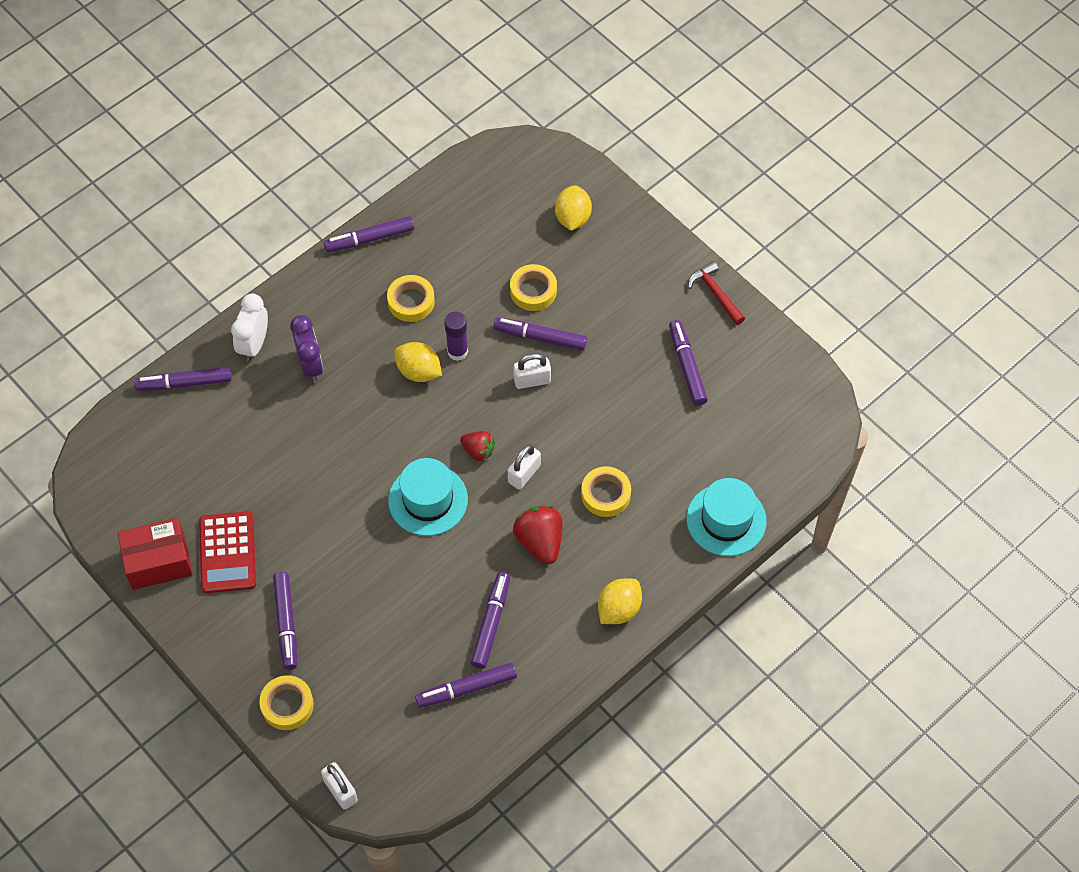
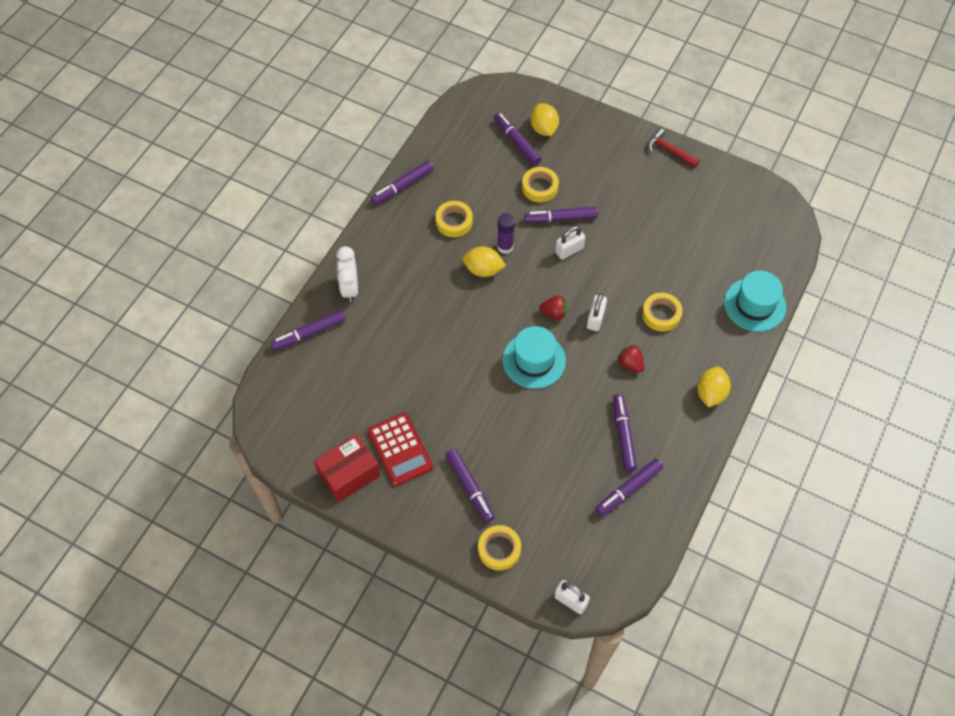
camera: 20 degrees left, 0 degrees up
purple clock [290,315,323,383] -> none
red strawberry [513,505,563,564] -> red strawberry [617,345,644,373], size x0.62
purple marker [669,320,708,406] -> purple marker moved to [494,112,541,165]

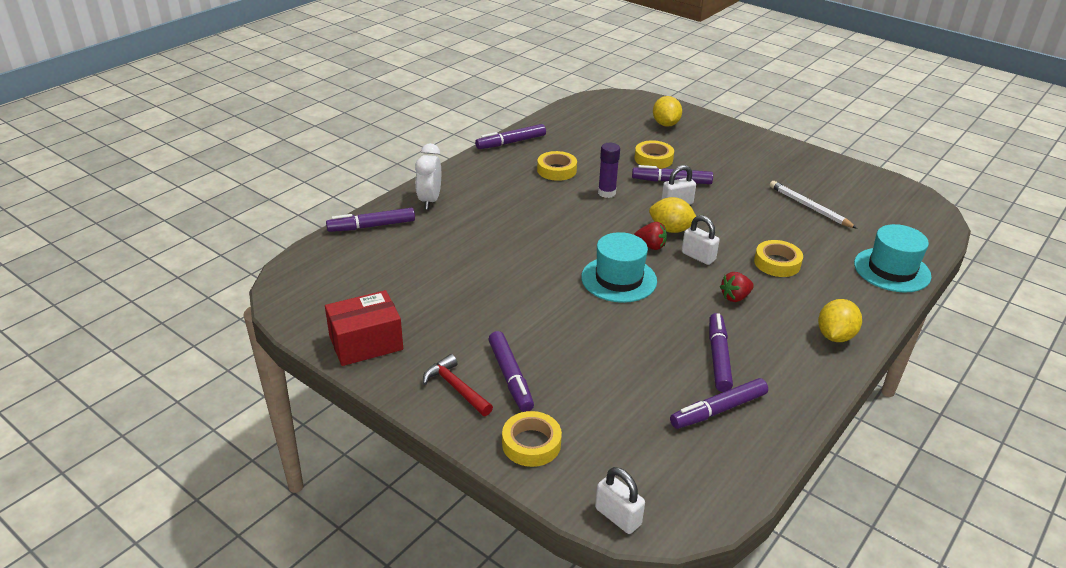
camera: 10 degrees right, 25 degrees down
red calculator [367,413,433,486] -> none
yellow lemon [463,246,506,277] -> yellow lemon moved to [649,197,696,233]
purple marker [494,112,541,165] -> none
white padlock [587,293,607,331] -> white padlock turned 75 degrees counterclockwise [682,215,720,265]
red strawberry [617,345,644,373] -> red strawberry turned 90 degrees counterclockwise [720,272,754,302]
red hammer [647,128,700,168] -> red hammer moved to [423,354,493,416]
none -> white pencil [770,181,857,229]

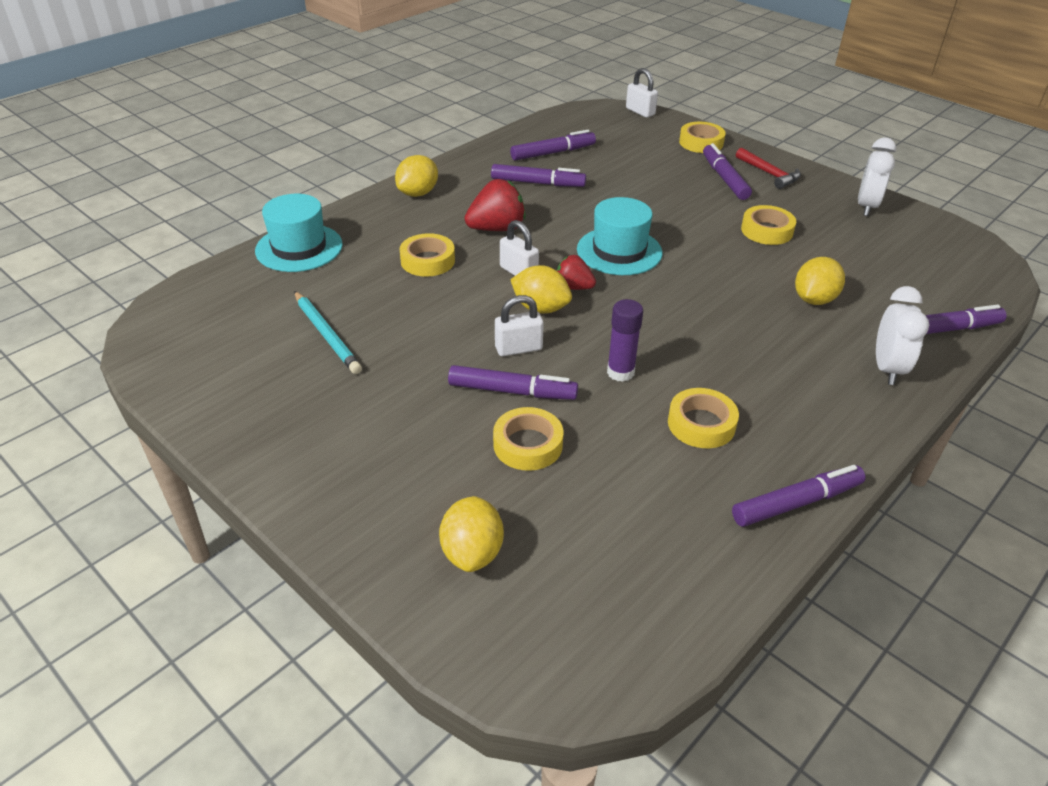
camera: 175 degrees left, 5 degrees up
red box [325,290,403,366] -> white clock [858,138,896,216]
purple marker [709,313,733,392] -> purple marker turned 90 degrees counterclockwise [491,164,586,187]
red strawberry [720,272,754,302] -> red strawberry [465,179,526,231], size x1.61
white pencil [770,181,857,229] -> turquoise pencil [294,291,362,374]
none -> yellow tape [741,205,796,245]
none -> yellow lemon [795,257,845,305]

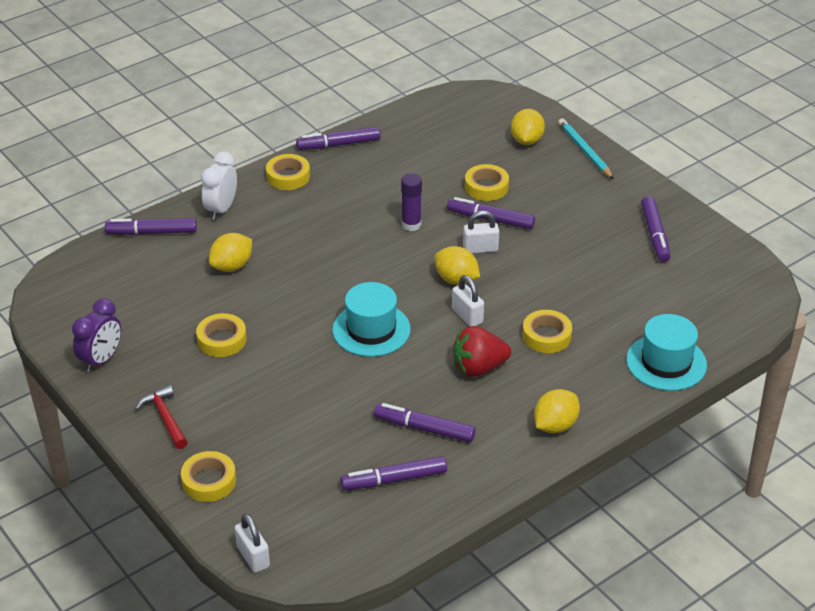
camera: 170 degrees left, 0 degrees up
turquoise pencil [294,291,362,374] -> turquoise pencil moved to [558,118,614,179]
red strawberry [557,255,596,290] -> none
yellow tape [668,388,739,448] -> yellow tape moved to [266,154,310,190]
purple marker [703,143,752,200] -> purple marker moved to [641,196,670,262]
white clock [858,138,896,216] -> purple clock [72,298,121,373]

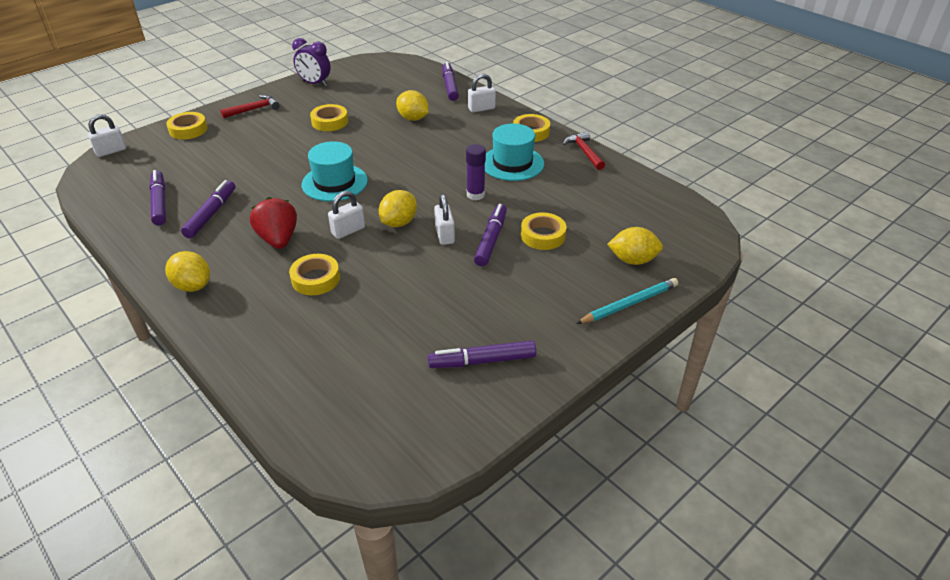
camera: 85 degrees right, 0 degrees up
white clock [201,151,237,220] -> white padlock [468,74,496,113]
purple marker [296,127,381,150] -> red hammer [563,131,605,170]
turquoise hat [626,314,707,391] -> turquoise hat moved to [485,124,544,181]

